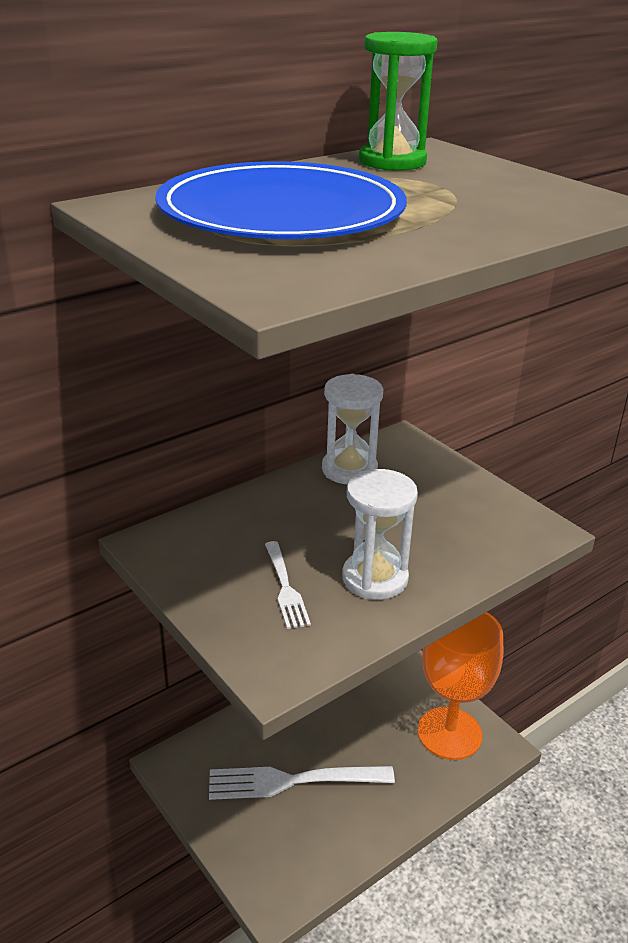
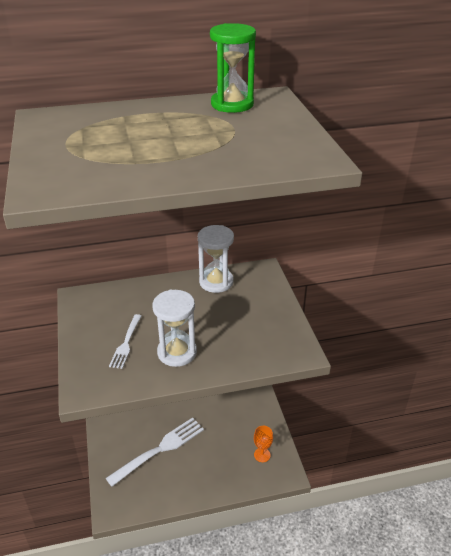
camera: 25 degrees right, 5 degrees up
blue plate [155,161,407,239] -> none
white fork [209,766,395,800] -> white fork turned 120 degrees clockwise [105,417,204,487]
orange goblet [418,612,503,760] -> orange goblet [254,426,273,462], size x0.41

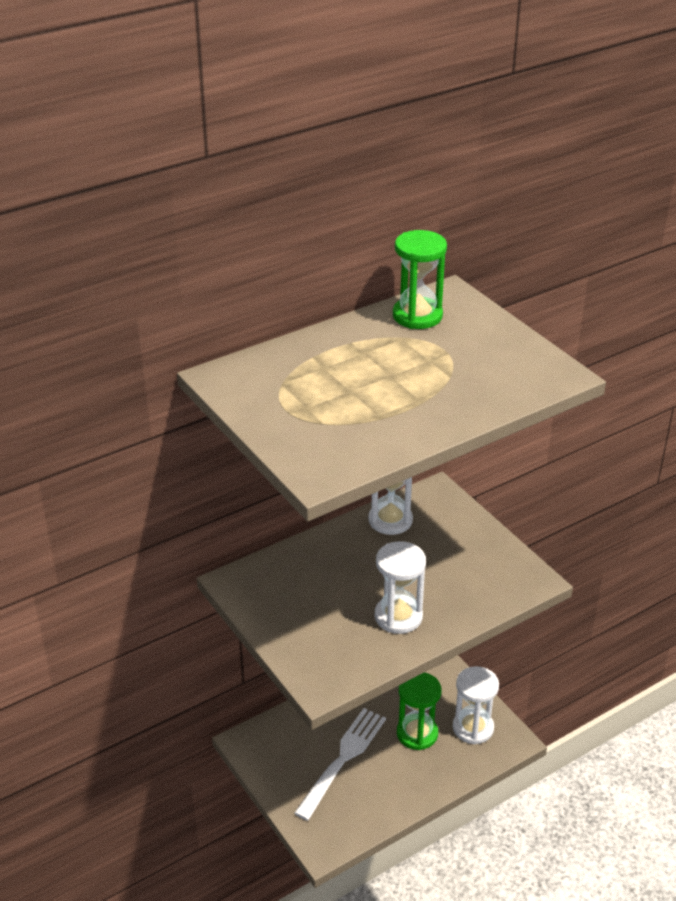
camera: 20 degrees left, 0 degrees up
white fork [109,314,142,369] -> none
orange goblet [254,426,273,462] -> white hourglass [453,666,499,744]
none -> green hourglass [397,672,441,750]

